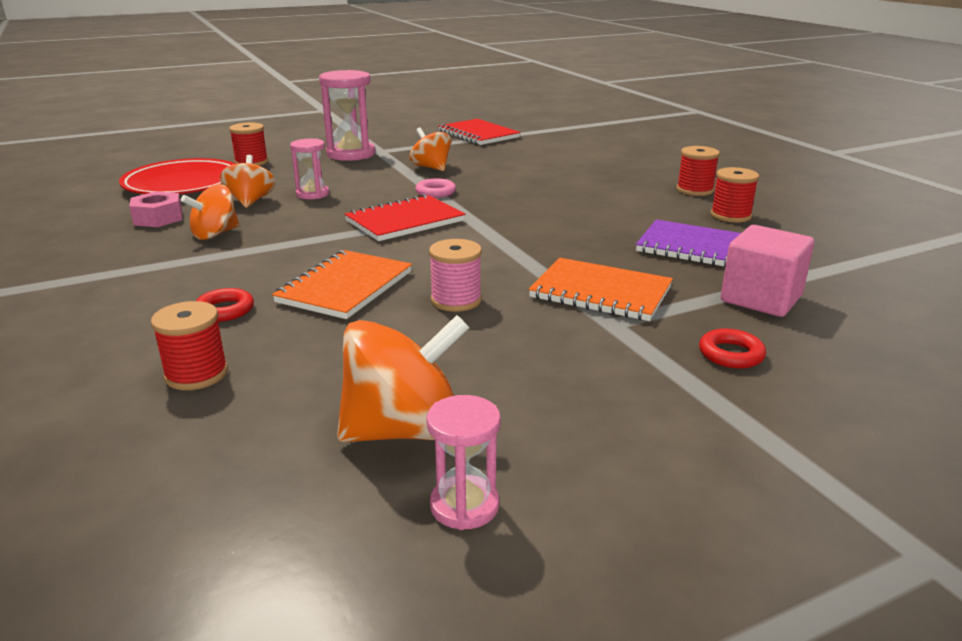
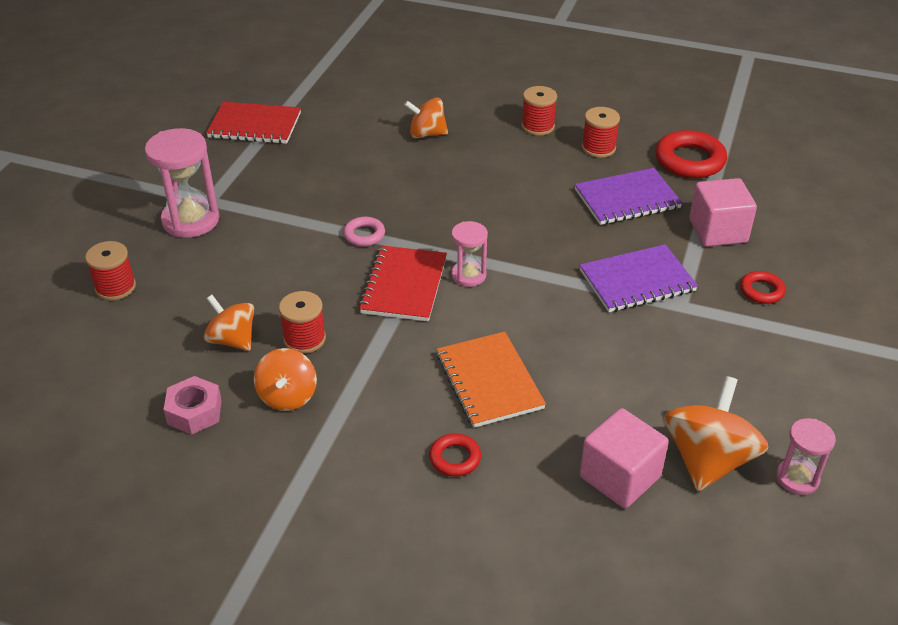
camera: 45 degrees left, 15 degrees up
red plate [119,158,235,194] -> none
red spool [151,301,228,390] -> red spool moved to [279,291,326,354]
pink hourglass [290,139,329,199] -> pink hourglass moved to [452,221,488,287]
orange spinning top [410,127,452,171] -> orange spinning top moved to [404,97,448,138]
pink spool [429,239,482,312] -> none
orange notebook [529,258,673,321] -> purple notebook [580,244,698,312]
none -> pink cube [580,408,669,508]
none -> red ring [655,130,727,178]

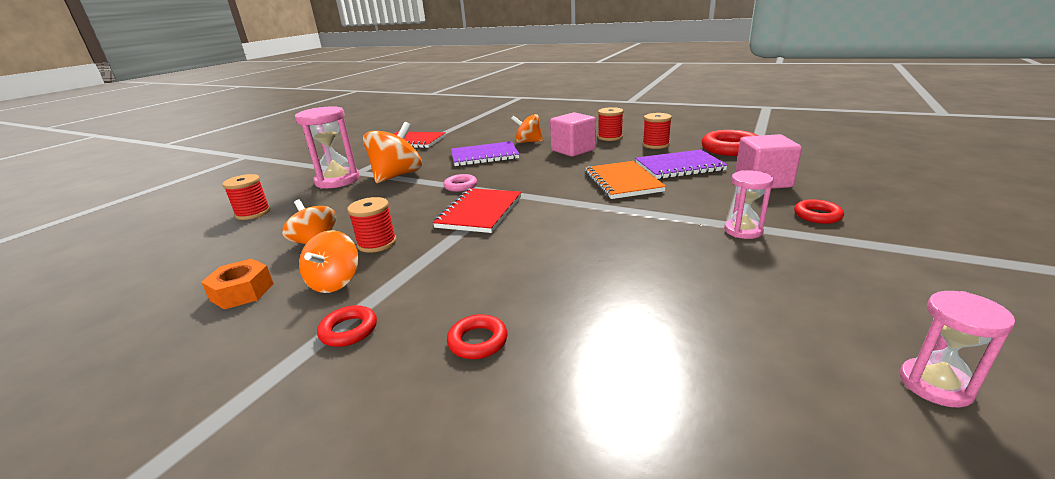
camera: 10 degrees right, 15 degrees down
pink nut [164,376,222,435] -> orange nut [201,259,274,309]
orange notebook [436,332,546,428] -> orange notebook moved to [585,161,666,199]
pink hourglass [452,221,488,287] -> pink hourglass moved to [724,170,773,239]
purple notebook [580,244,698,312] -> purple notebook moved to [451,141,519,166]
pink cube [580,408,669,508] -> pink cube moved to [550,112,596,157]
orange spinning top [664,376,768,491] -> orange spinning top moved to [363,122,422,183]
none -> red ring [317,305,377,347]

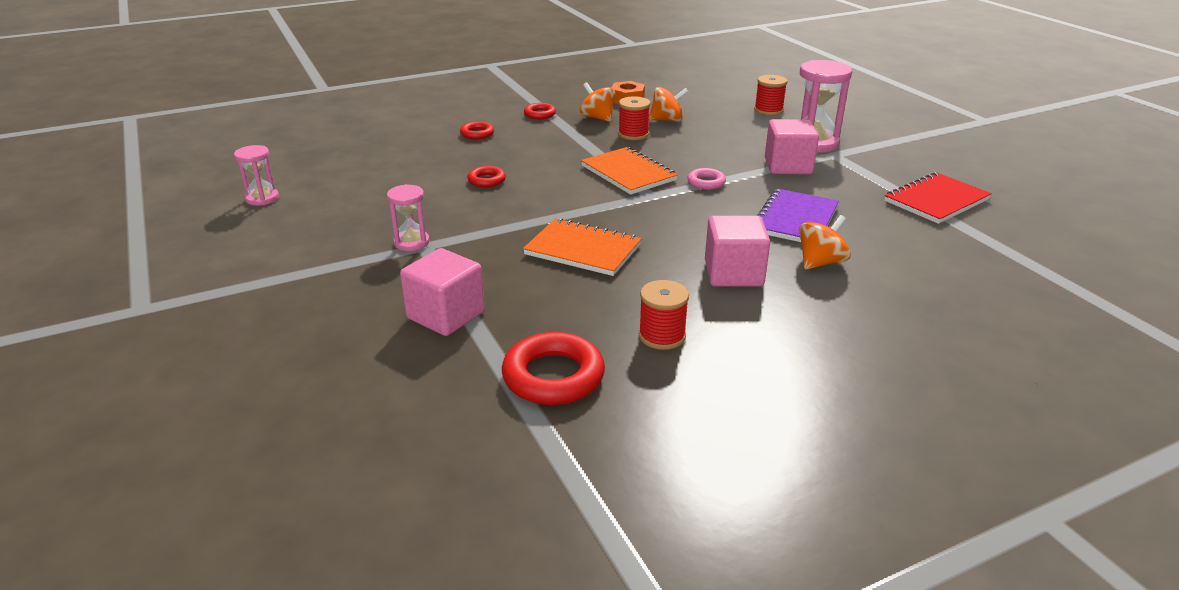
camera: 125 degrees right, 5 degrees up
orange spinning top [363,122,422,183] -> pink cube [765,119,819,175]
red notebook [433,188,521,233] -> orange notebook [581,147,678,195]
red spool [598,107,623,141] -> none
purple notebook [635,149,728,179] -> none
red ring [794,199,844,224] -> red ring moved to [467,166,506,187]

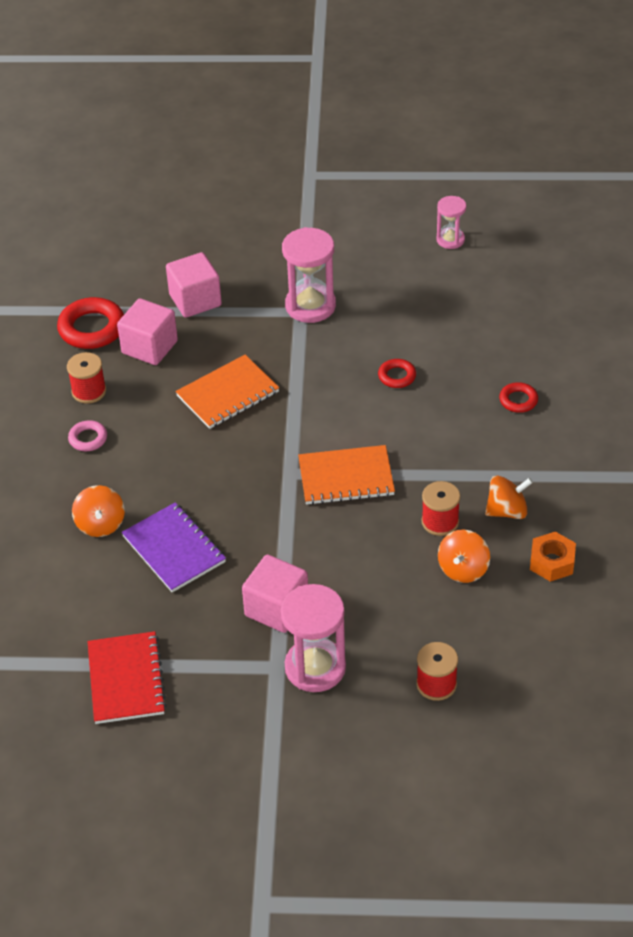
camera: 120 degrees right, 15 degrees up
pink hourglass [387,184,430,251] -> pink hourglass [282,227,336,323], size x1.73
red ring [524,103,556,119] -> none
pink ring [687,168,726,190] -> pink ring moved to [68,420,107,451]
pink cube [705,215,770,287] -> pink cube moved to [117,298,178,365]

